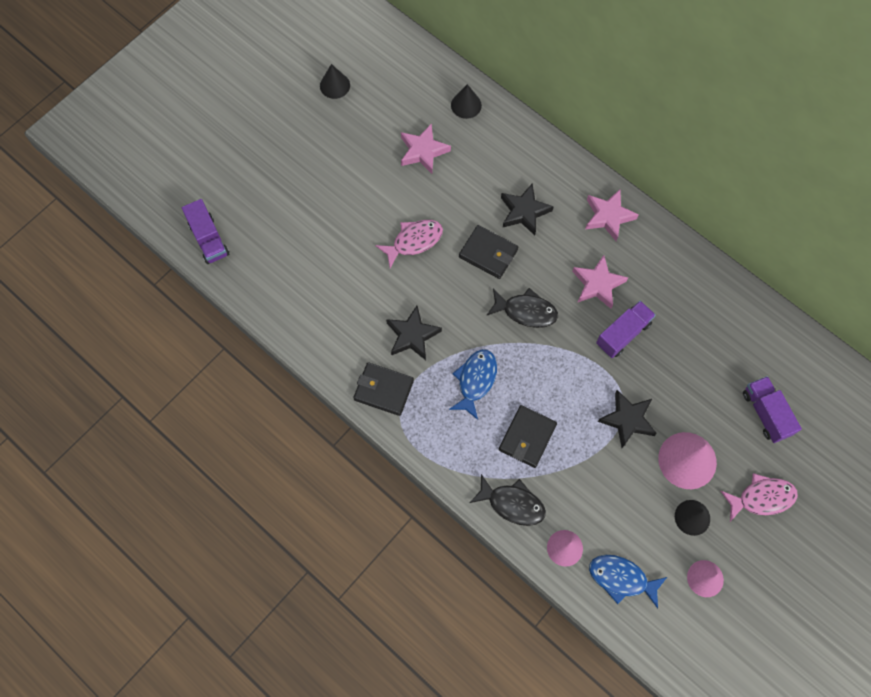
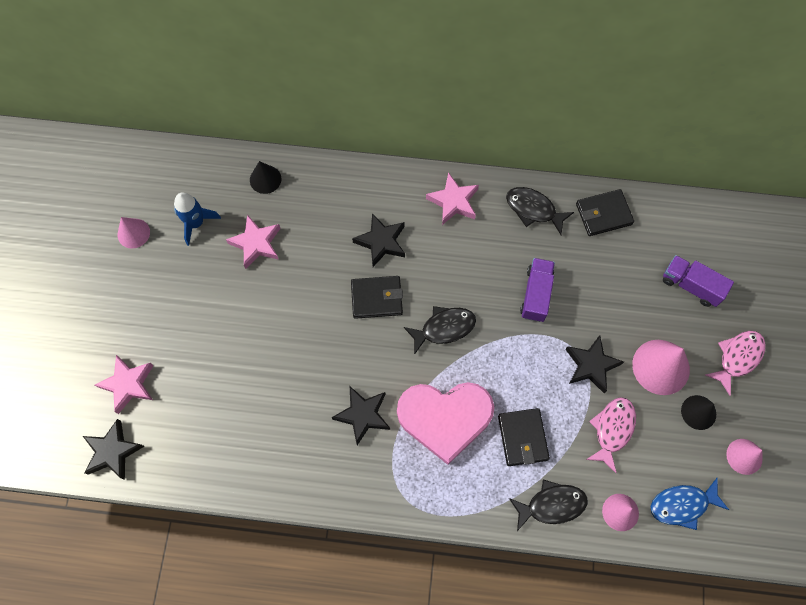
camera: 35 degrees left, 0 degrees up
purple truck [182,199,229,264] -> black star [83,419,144,480]
black cone [320,64,350,99] -> pink cone [118,217,150,249]
black wallet [353,363,414,416] -> black wallet moved to [576,189,634,236]
pink fish [375,220,443,268] -> pink fish moved to [586,397,636,473]
blue fish [449,349,497,420] -> pink heart [397,382,494,465]
pink star [572,255,628,309] -> pink star moved to [95,355,154,414]
none -> blue rocket [174,193,221,246]
none -> black fish [506,187,574,235]

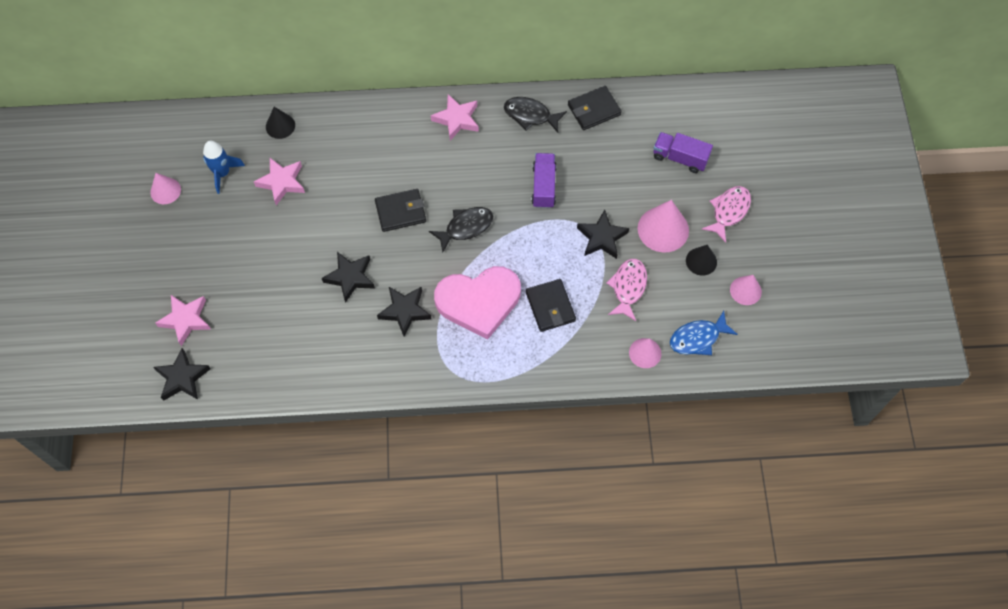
camera: 10 degrees left, 5 degrees down
black star [352,213,405,267] -> black star moved to [322,252,375,303]
black fish [509,479,588,531] -> none

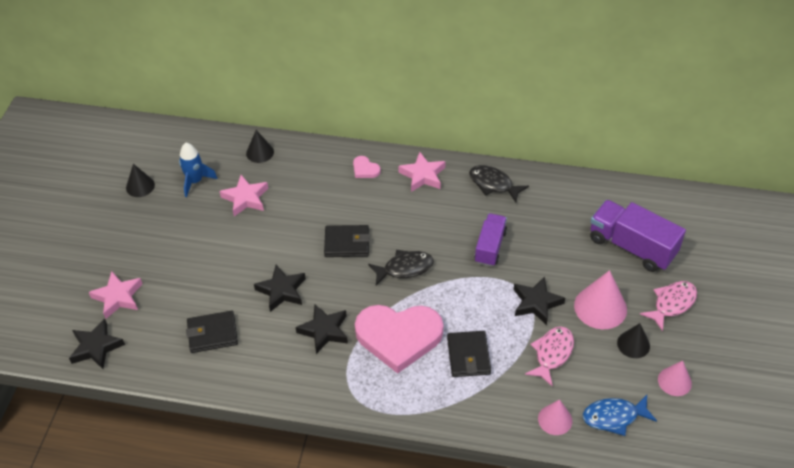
camera: 15 degrees right, 15 degrees down
pink cone [150,173,181,204] -> black cone [126,164,155,197]
black wallet [568,86,622,130] -> black wallet moved to [186,311,238,353]
purple truck [653,132,713,173] -> purple truck [590,200,686,272], size x1.58
none -> pink heart [353,156,381,178]

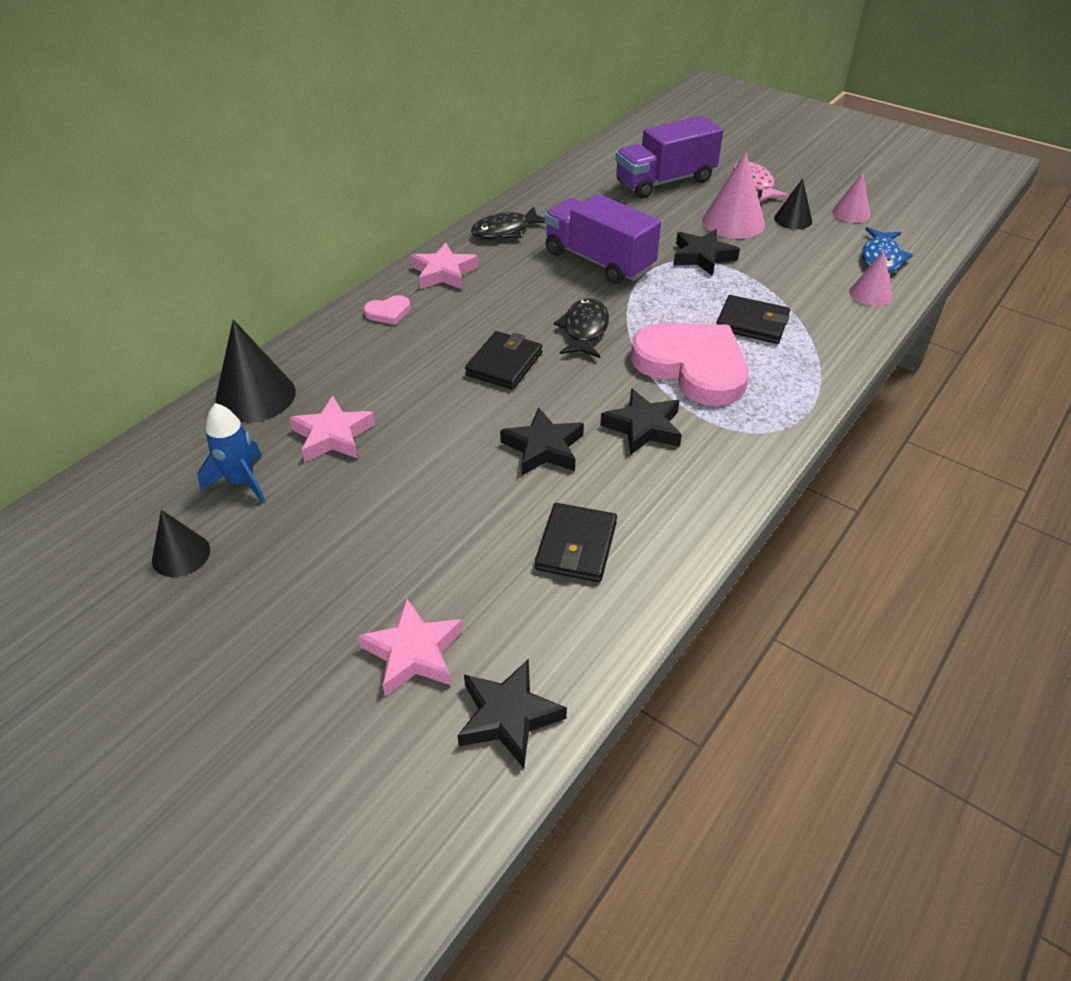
camera: 65 degrees left, 5 degrees down
black cone [246,130,274,163] -> black cone [215,319,296,423], size x1.66
pink heart [355,305,444,374] -> pink heart turned 75 degrees counterclockwise [631,323,749,406]
purple truck [474,213,507,266] -> purple truck [545,194,661,284], size x1.58
pink fish [525,327,574,387] -> none

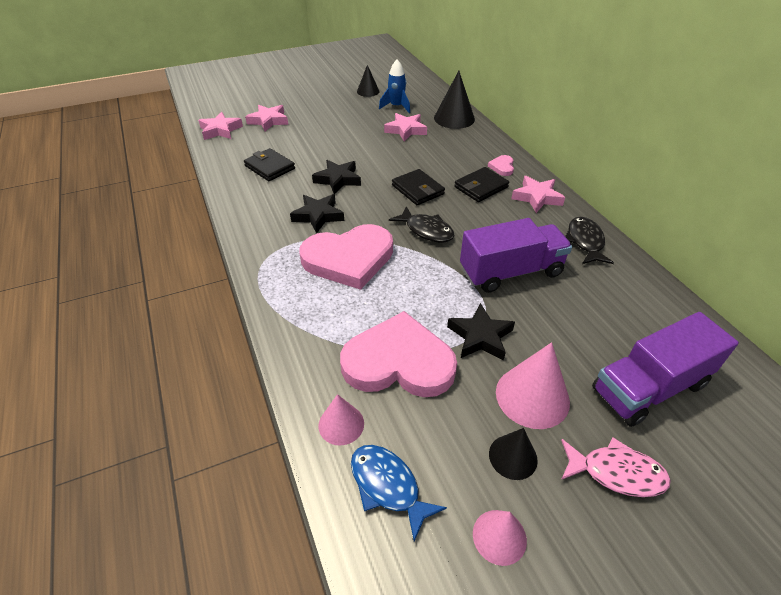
camera: 120 degrees right, 0 degrees up
black star [457,659,567,768] -> pink star [198,112,243,140]
purple truck [615,116,723,198] -> purple truck turned 120 degrees counterclockwise [592,312,739,427]
black wallet [717,295,790,344] -> black wallet moved to [454,167,509,202]
none -> pink heart [340,311,457,397]

